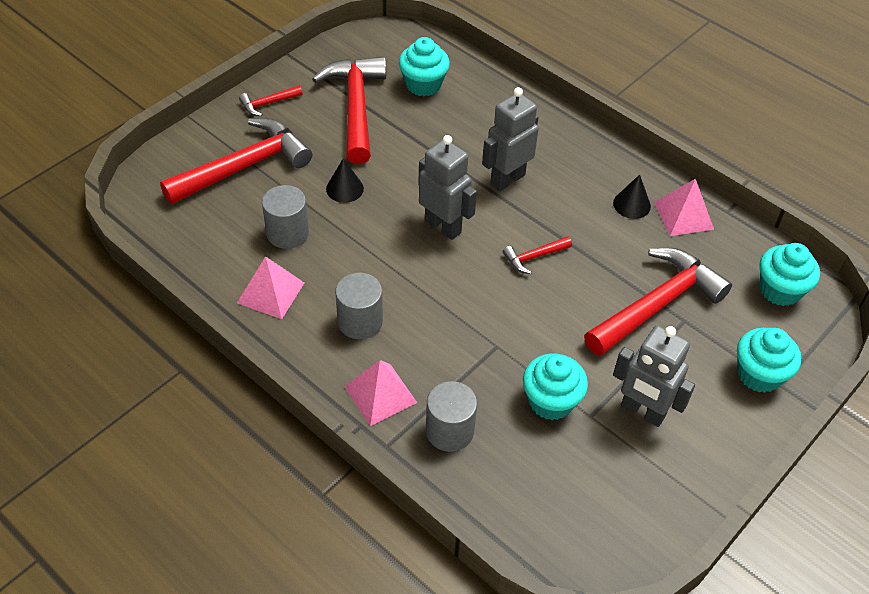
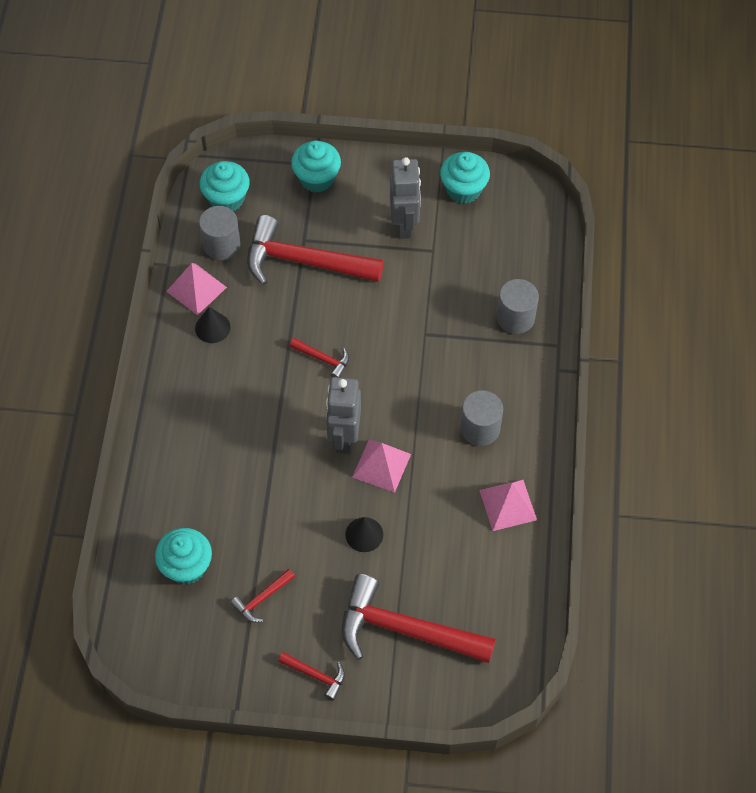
camera: 125 degrees left, 10 degrees up
grey cylinder [262,185,309,249] -> grey cylinder moved to [199,206,241,260]
red hammer [312,57,386,164] -> red hammer [230,568,295,623], size x0.44
pink pyramid [344,360,417,426] -> pink pyramid moved to [352,439,411,493]
grey robot [482,87,539,191] -> none
turquoise cupcake [523,354,588,420] -> turquoise cupcake moved to [440,152,490,204]

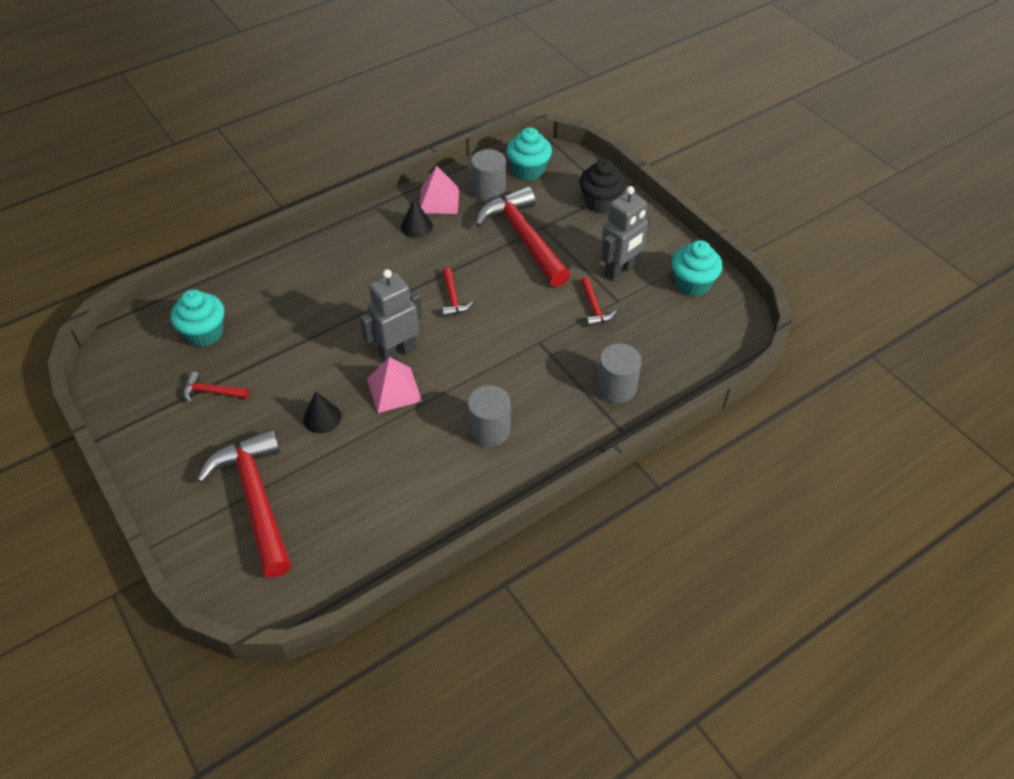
camera: 50 degrees right, 10 degrees down
red hammer [278,652,345,701] -> red hammer moved to [580,277,617,327]
turquoise cupcake [291,140,341,193] -> black cupcake [579,159,626,213]
pink pyramid [479,480,537,531] -> none

